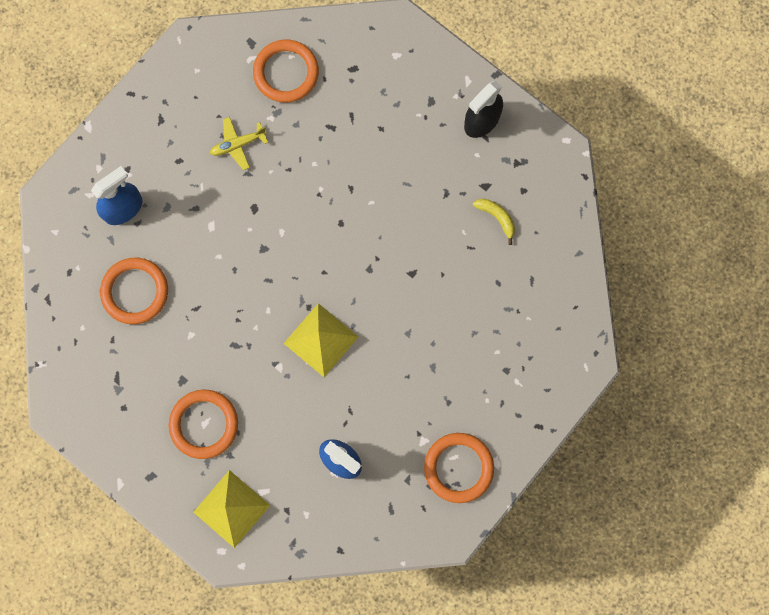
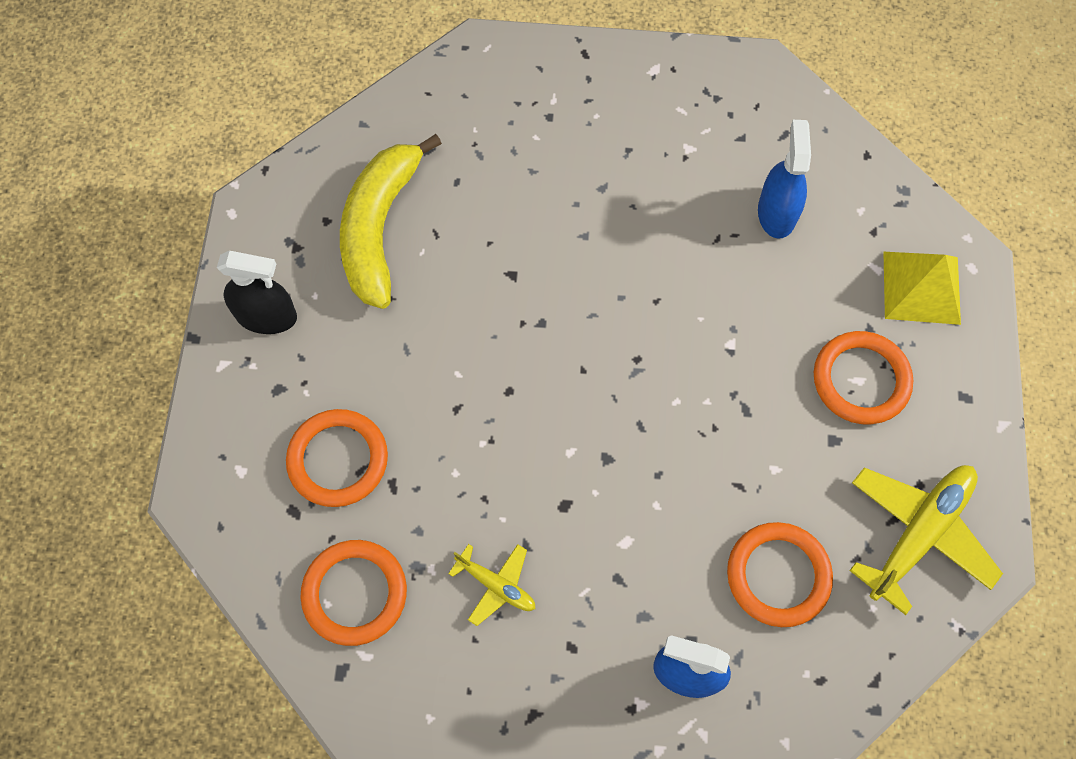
camera: 125 degrees left, 10 degrees down
yellow pyramid [283,303,359,377] -> none
orange ring [424,433,494,503] -> orange ring moved to [286,409,388,507]
yellow banana [473,198,515,245] -> yellow banana [340,134,442,309], size x2.45
none -> yellow plane [849,465,1003,615]

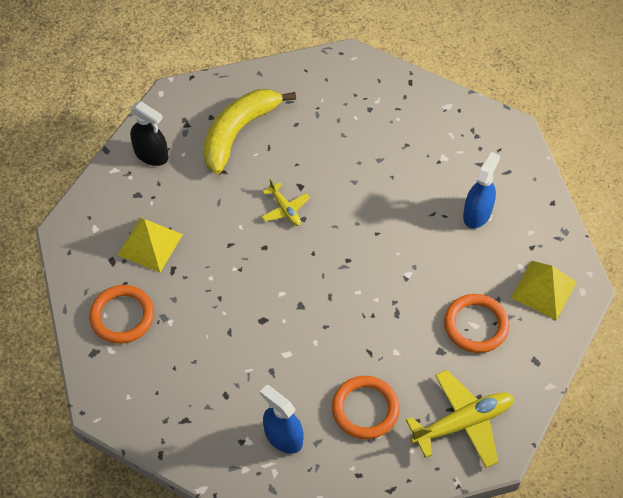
camera: 25 degrees right, 10 degrees down
orange ring [286,409,388,507] -> yellow pyramid [117,217,183,272]
yellow plane [448,544,535,626] -> yellow plane moved to [261,179,310,226]

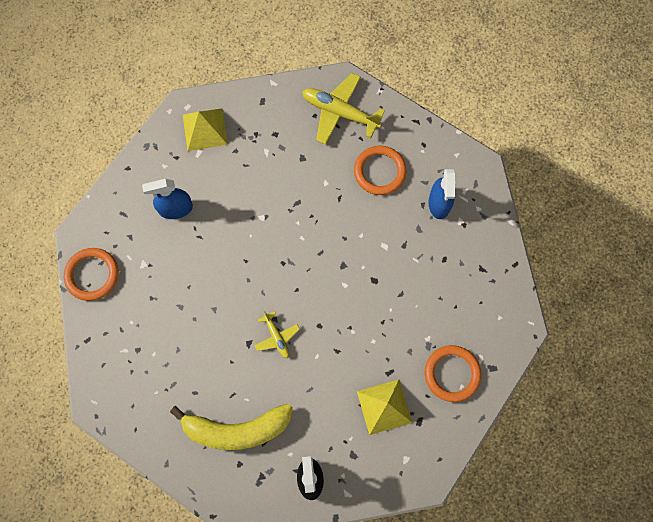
camera: 130 degrees left, 15 degrees up
yellow plane [261,179,310,226] -> yellow plane turned 135 degrees clockwise [254,311,300,358]
orange ring [444,294,509,353] -> orange ring moved to [64,248,119,301]

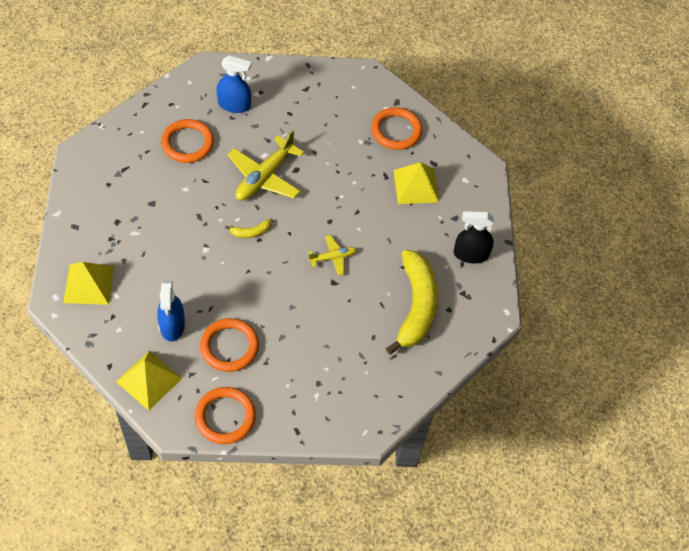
camera: 85 degrees left, 15 degrees down
yellow plane [302,73,385,145] -> yellow plane moved to [227,130,304,201]
none -> yellow pyramid [116,351,183,410]
none -> orange ring [200,318,259,372]
none -> yellow banana [225,219,271,238]

